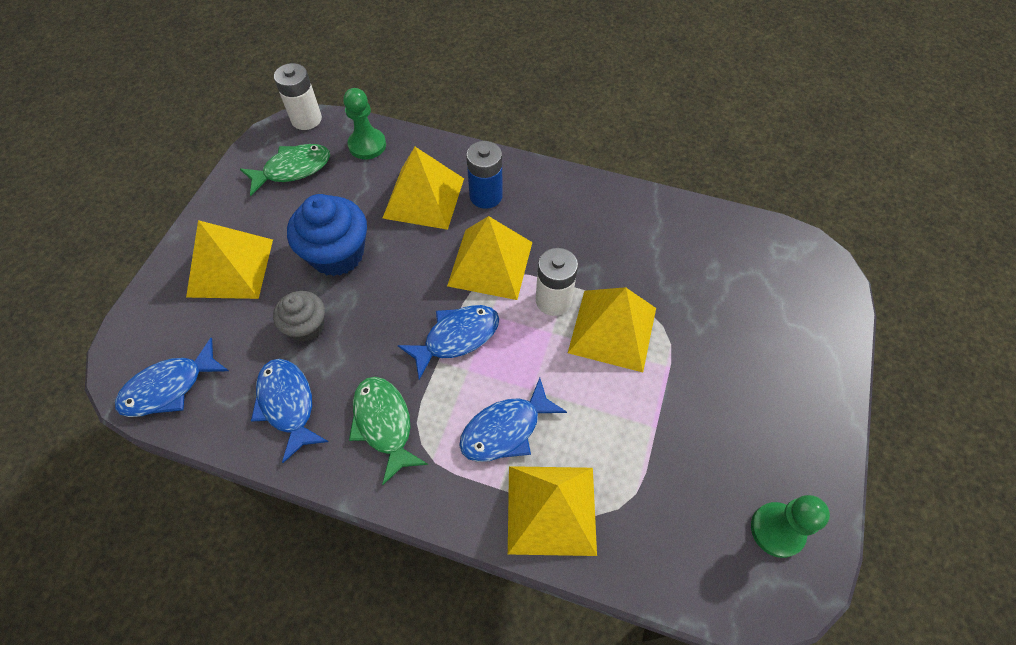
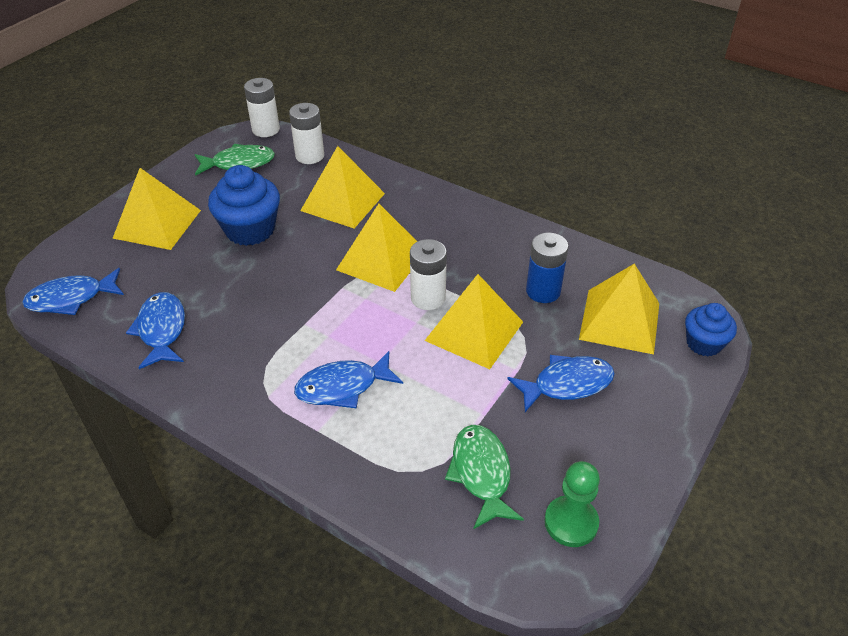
camera: 15 degrees right, 15 degrees down
grey cupcake [273,291,325,342] -> none
green pawn [343,88,386,159] -> white battery [289,103,324,164]
green fish [349,377,428,485] -> green fish moved to [445,425,524,529]
blue fish [398,305,499,380] -> blue fish moved to [507,355,615,412]
blue battery [466,141,503,209] -> blue battery moved to [526,233,569,303]
yellow pyramid [508,466,597,556] -> yellow pyramid moved to [579,264,659,354]
none -> blue cupcake [685,303,737,357]

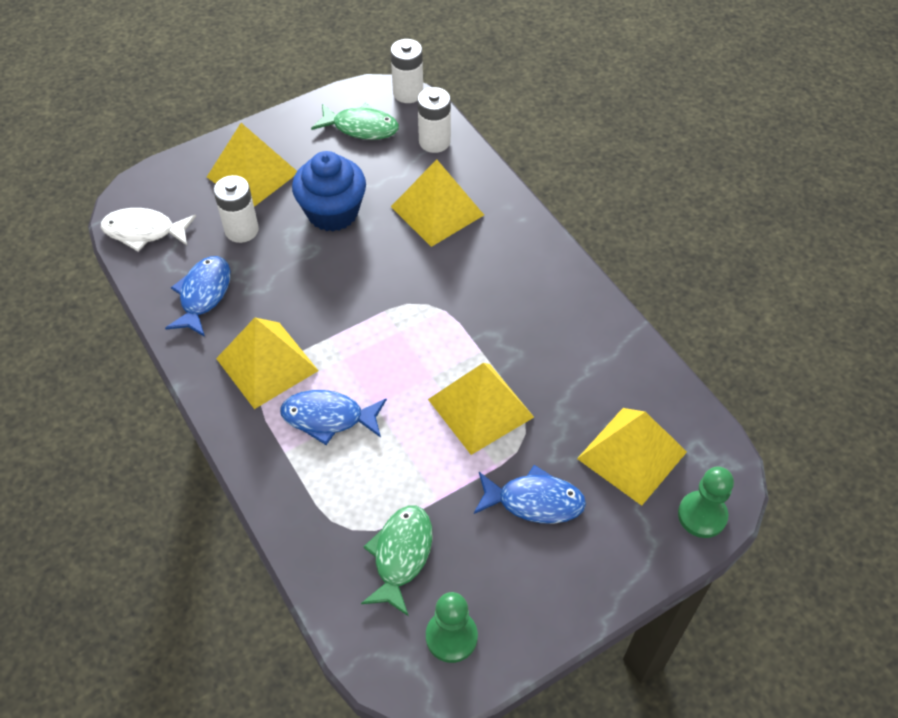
camera: 25 degrees right, 10 degrees up
blue fish [22,268,124,315] -> white fish [101,208,196,252]
yellow pyramid [336,204,417,292] -> yellow pyramid moved to [216,318,319,409]
white battery [410,239,447,310] -> white battery moved to [214,175,259,243]
blue battery [526,233,569,303] -> none
blue cupcake [685,303,737,357] -> green pawn [678,466,734,538]

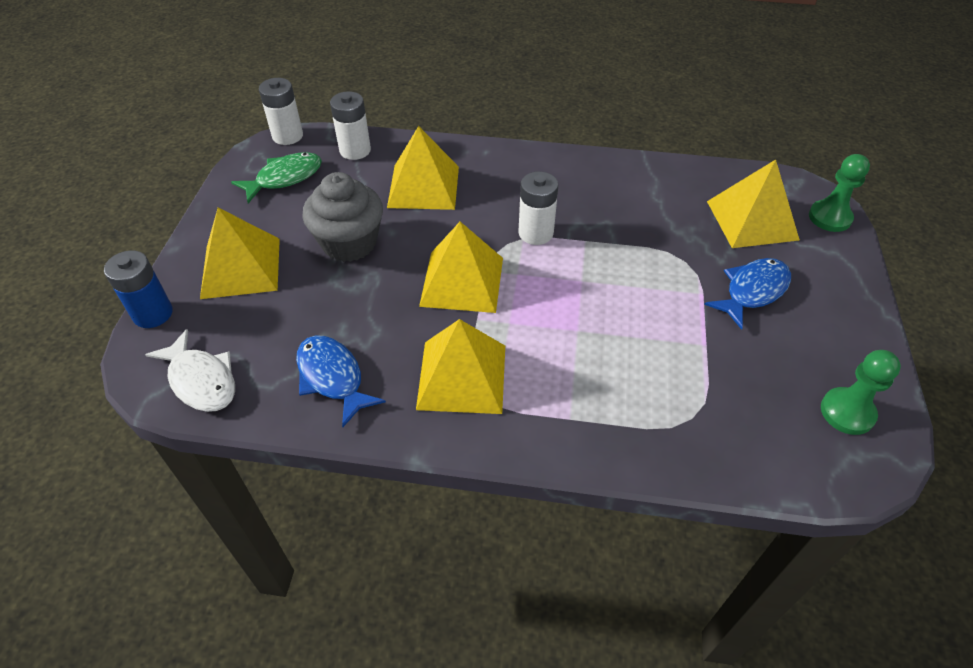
camera: 50 degrees left, 5 degrees down
white fish [101,208,196,252] -> white fish turned 90 degrees counterclockwise [145,329,235,412]
white battery [214,175,259,243] -> white battery moved to [519,172,558,245]
blue fish [280,390,387,445] -> none
blue cupcake [292,151,366,231] -> grey cupcake [302,172,383,262]
green fish [361,506,433,616] -> none
yellow pyramid [428,363,534,455] -> yellow pyramid moved to [419,222,503,313]
none -> blue battery [104,250,173,328]

